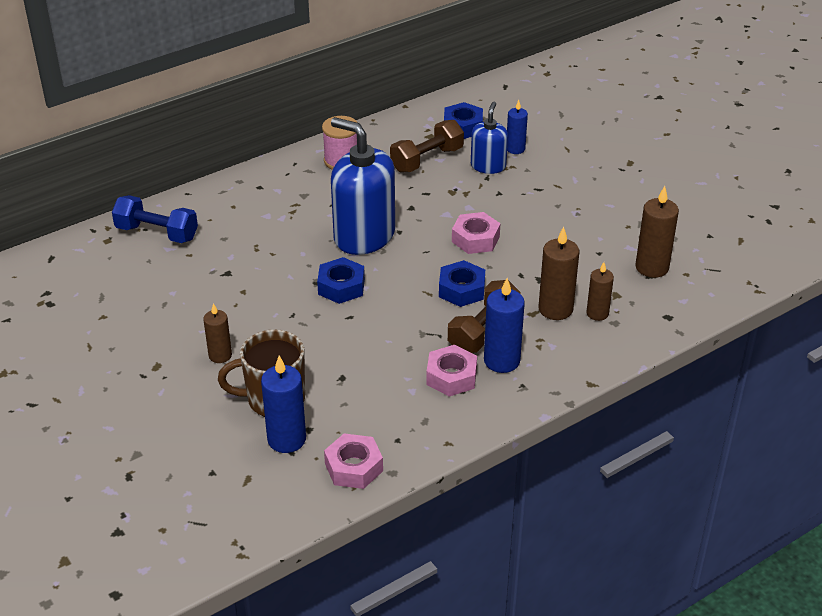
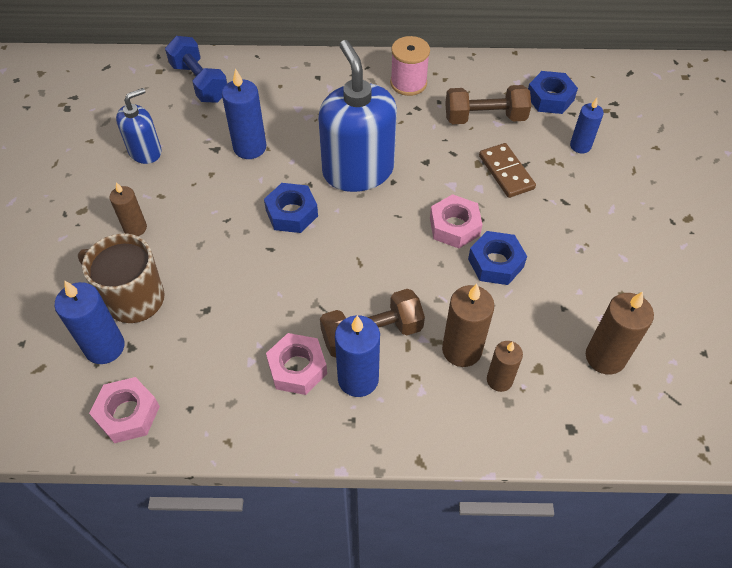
camera: 35 degrees right, 15 degrees up
blue nut [439,260,485,307] -> blue nut moved to [468,231,527,285]
blue soap dispenser [471,102,508,174] -> blue soap dispenser moved to [116,88,162,164]
none -> blue candle [222,68,266,159]
none -> brown domino [479,143,536,198]

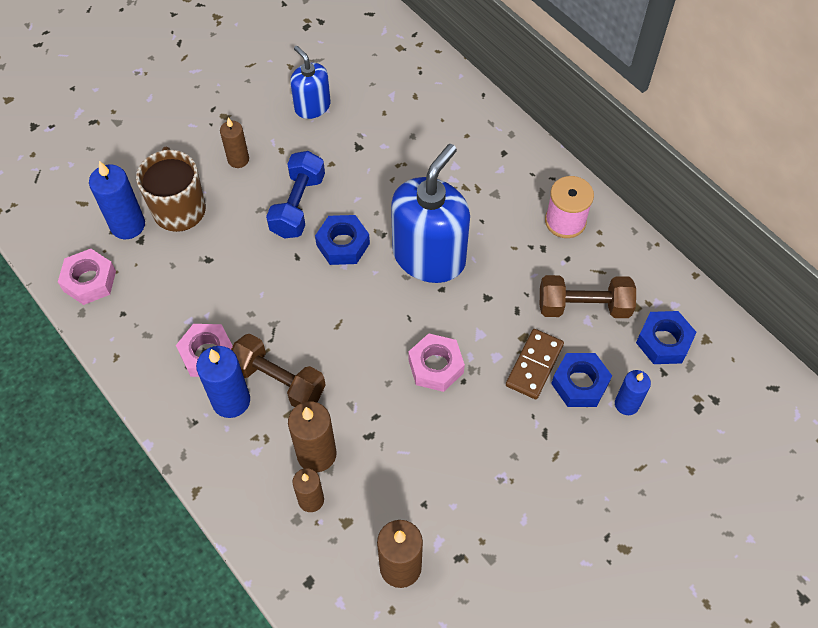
camera: 50 degrees right, 5 degrees up
blue soap dispenser [116,88,162,164] -> blue soap dispenser turned 135 degrees counterclockwise [290,46,331,119]
blue dumbbell [165,36,227,103] -> blue dumbbell moved to [266,151,325,238]
blue candle [222,68,266,159] -> none
brown dumbbell [445,85,531,124] -> brown dumbbell turned 45 degrees counterclockwise [540,275,636,318]
blue nut [468,231,527,285] -> blue nut moved to [551,353,612,407]

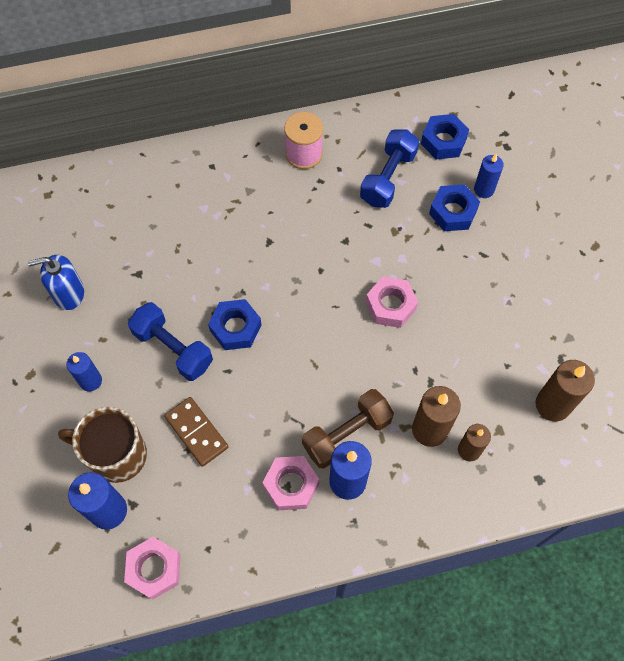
camera: 65 degrees left, 5 degrees up
brown candle [220,118,249,168] -> blue candle [66,352,102,391]
blue soap dispenser [391,144,470,283] -> none
brown domino [506,329,564,399] -> brown domino moved to [164,397,228,467]
brown dumbbell [540,275,636,318] -> blue dumbbell [360,129,419,208]

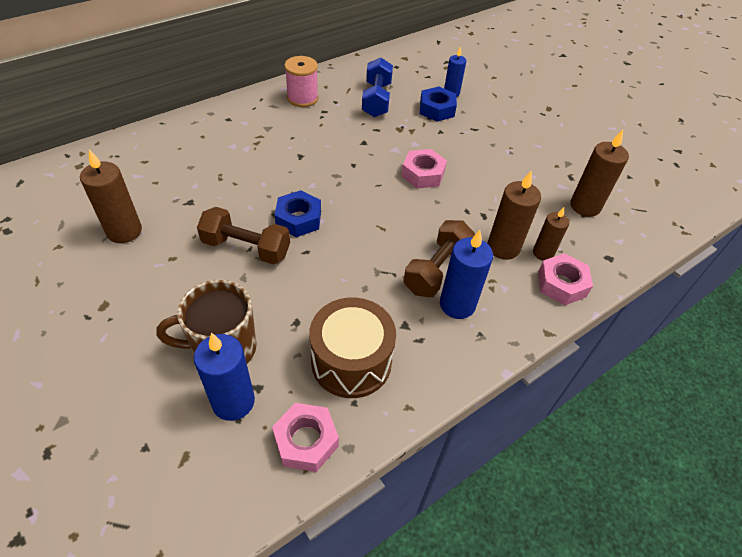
camera: 25 degrees left, 15 degrees down
blue soap dispenser [28,255,84,310] -> brown candle [80,149,142,243]
blue candle [66,352,102,391] -> none
blue dumbbell [128,302,213,381] -> brown dumbbell [197,207,290,265]
brown domino [164,397,228,467] -> none
pink nut [262,456,319,510] -> pink nut moved to [538,253,593,305]
blue nut [421,114,469,159] -> none
none -> brown drum [309,298,396,398]

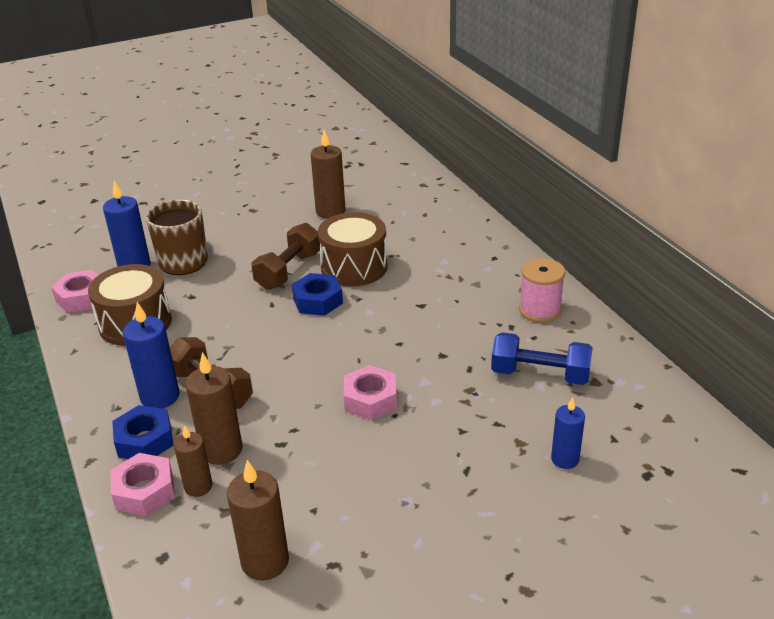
camera: 105 degrees right, 15 degrees down
blue nut [420,87,457,122] -> blue nut moved to [112,405,174,459]
none -> brown drum [318,212,387,287]

